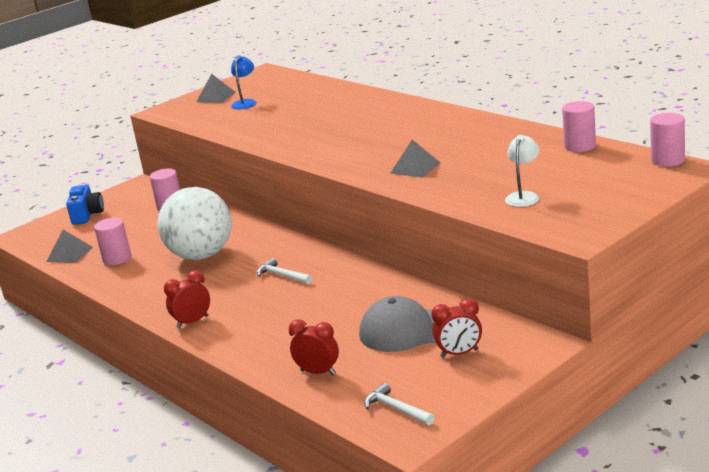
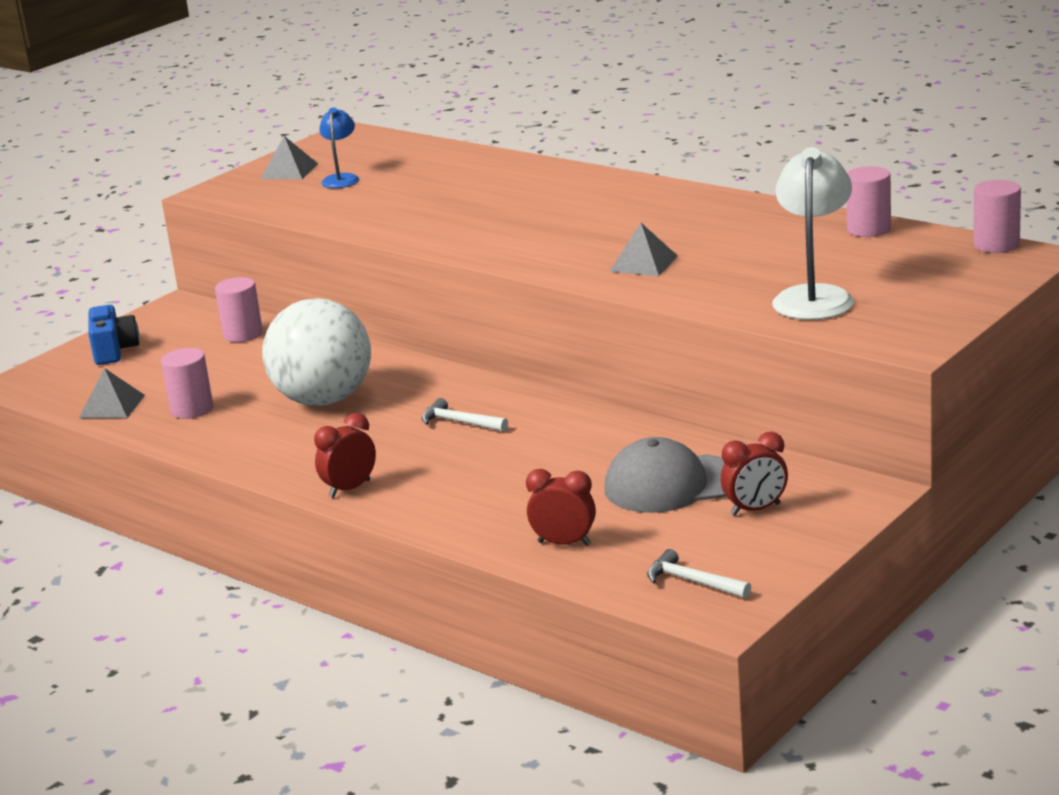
camera: 10 degrees left, 0 degrees up
white lamp [505,135,539,207] -> white lamp [772,147,854,320], size x1.71

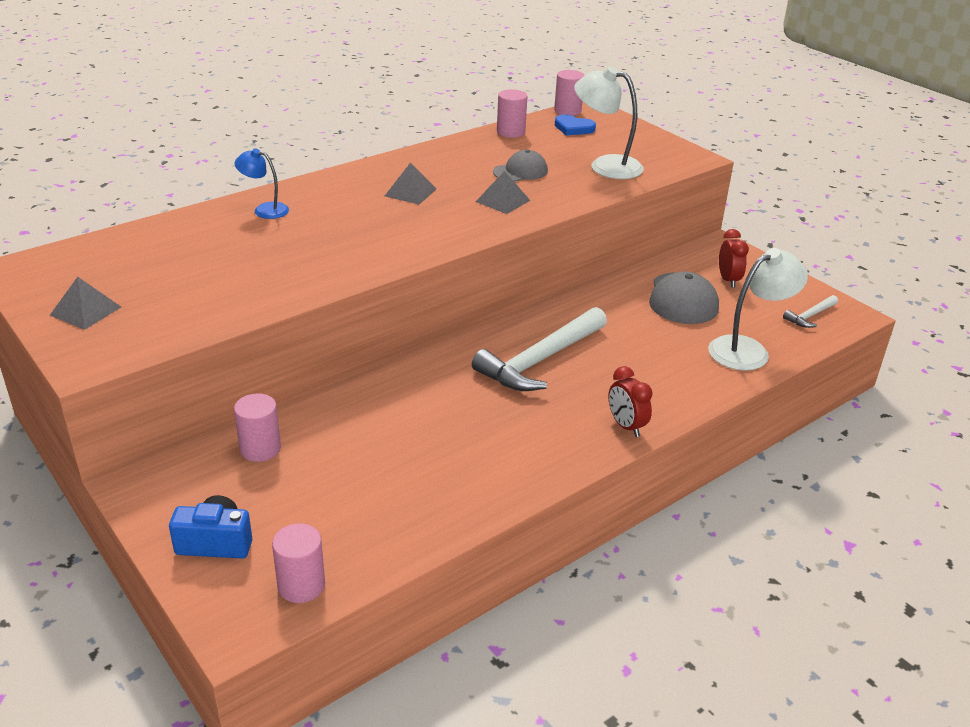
camera: 80 degrees left, 10 degrees up
grey pyramid [79,368,145,418] -> grey pyramid moved to [385,162,437,205]
pink cylinder [161,348,213,419] -> pink cylinder moved to [272,523,325,603]
white ball [262,298,371,406] -> none
blue lamp [319,108,359,188] -> blue lamp moved to [235,148,289,219]
white hammer [422,398,508,432] -> white hammer [472,307,607,391], size x2.15
red clock [526,469,596,546] -> white lamp [708,248,808,371]
none -> grey cap [493,150,548,182]
none -> blue heart [555,114,596,135]

